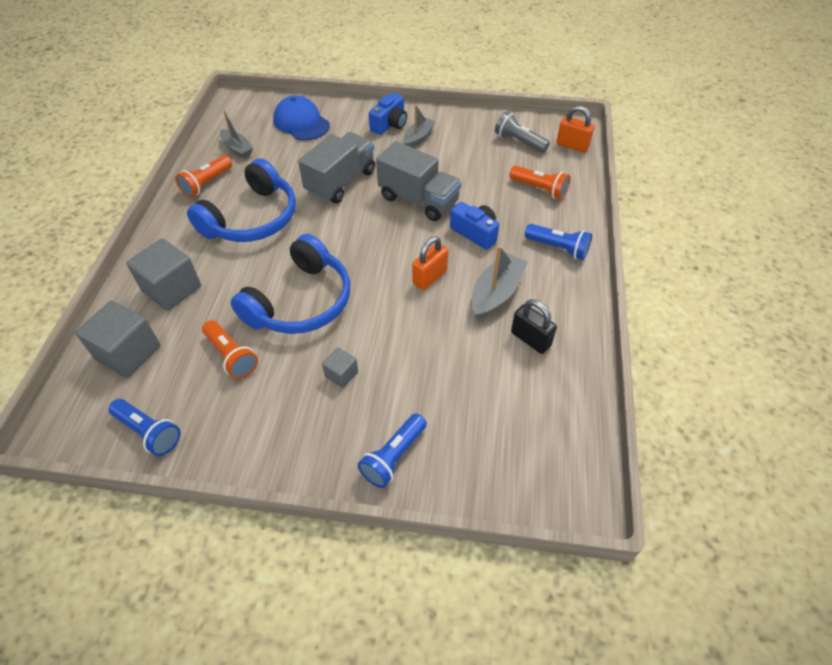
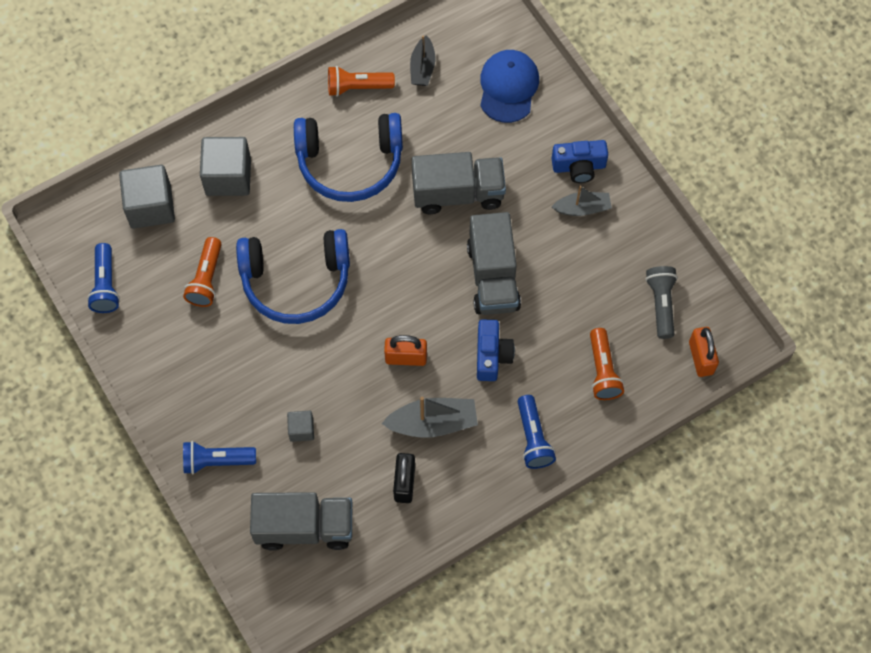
camera: 50 degrees right, 15 degrees up
grey boat [220,110,253,158] -> black boat [410,35,435,86]
grey cube [322,348,358,388] -> grey cube moved to [287,411,314,442]
none -> grey truck [250,492,352,551]

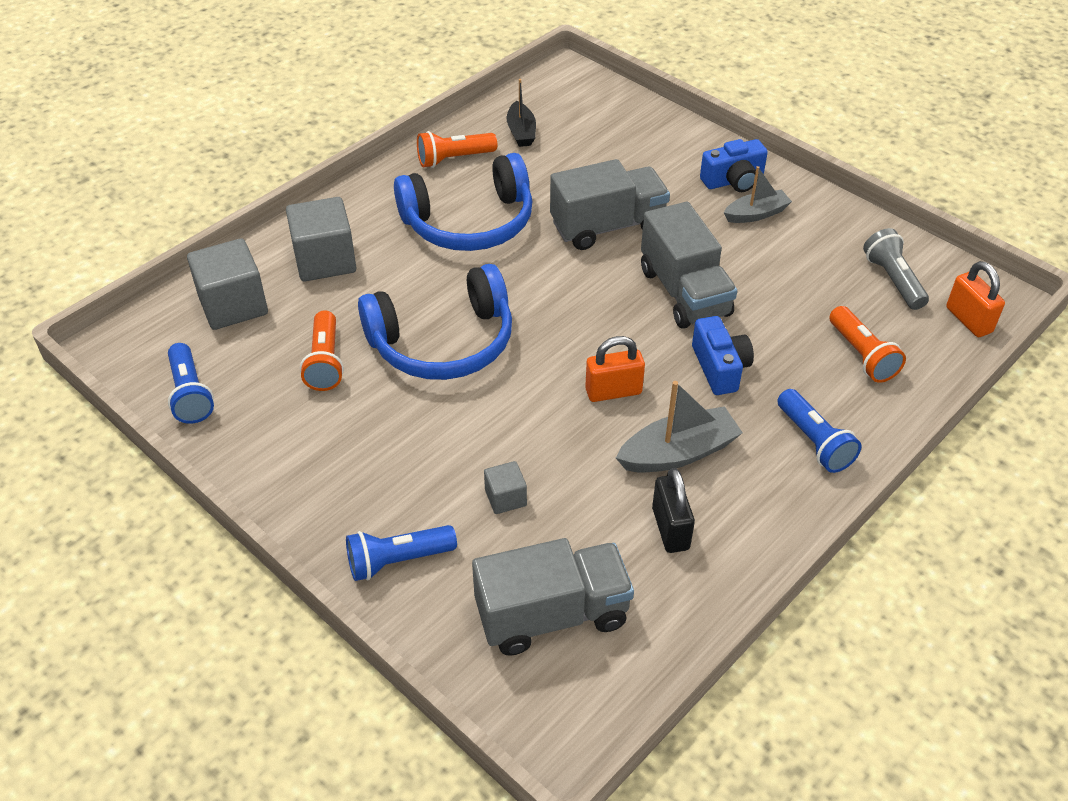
camera: 15 degrees left, 20 degrees down
blue cap [480,50,539,123] -> none

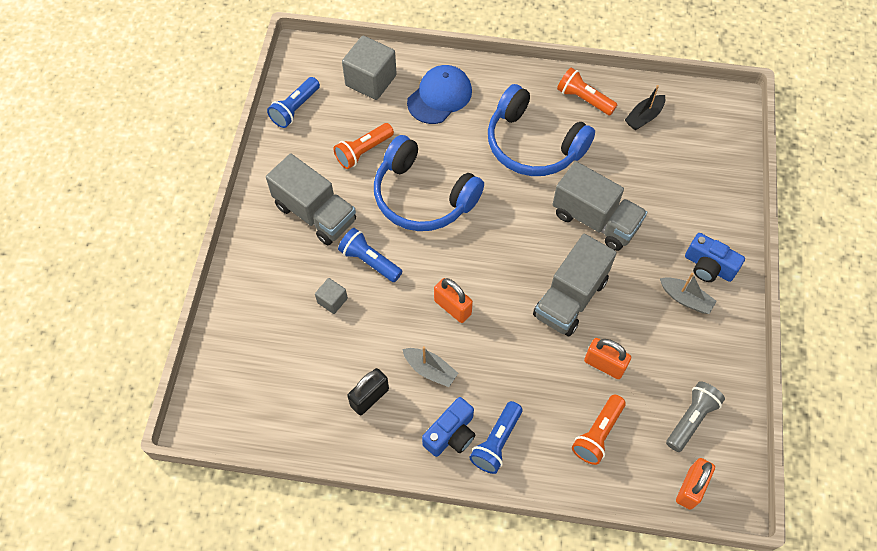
camera: 55 degrees right, 15 degrees up
grey cube [286,197,356,281] -> blue cap [407,65,472,124]
blue flashlight [346,525,457,581] -> blue flashlight moved to [338,228,402,282]
grey truck [472,538,634,656] -> grey truck moved to [266,154,356,245]
grey boat [616,381,743,472] -> grey boat [403,346,458,387], size x0.66
blue camera [692,316,754,395] -> blue camera moved to [422,397,475,457]
none -> orange padlock [584,338,631,379]

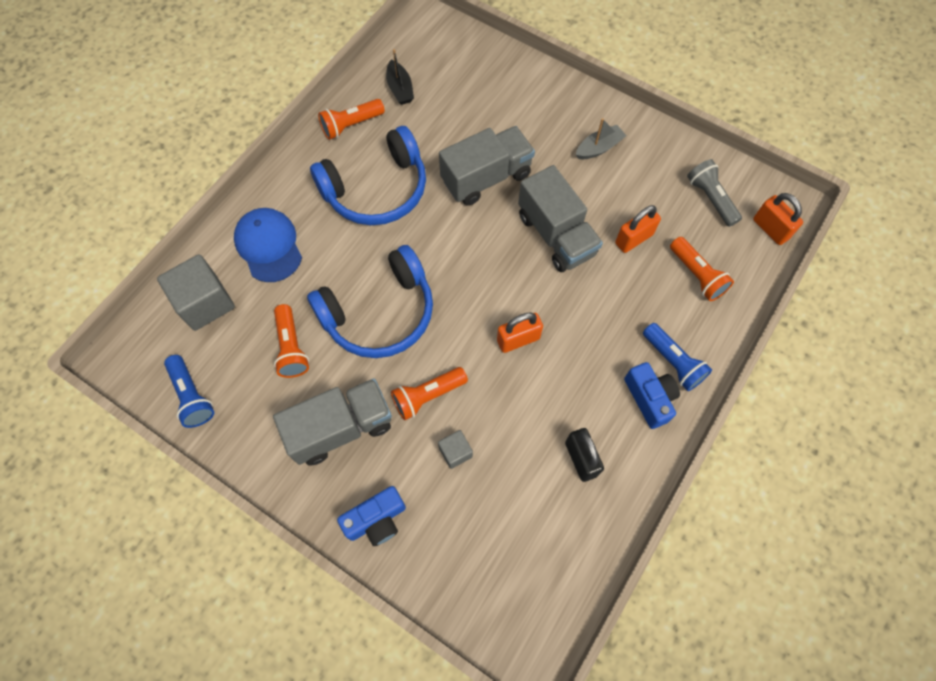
camera: 65 degrees left, 5 degrees up
blue flashlight [338,228,402,282] -> orange flashlight [391,367,468,420]
grey boat [403,346,458,387] -> none
blue camera [685,233,745,282] -> blue camera moved to [337,486,406,546]

